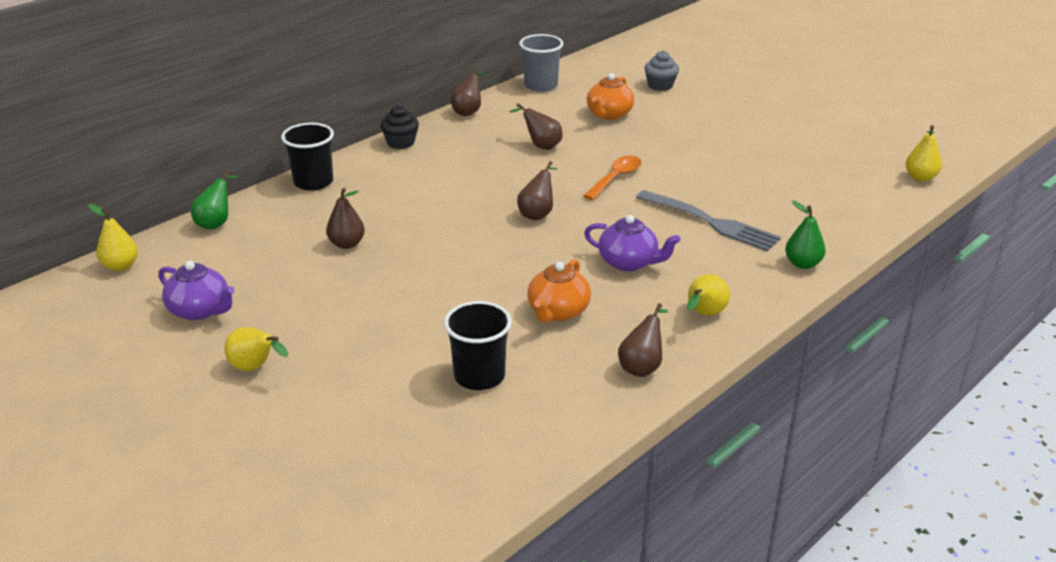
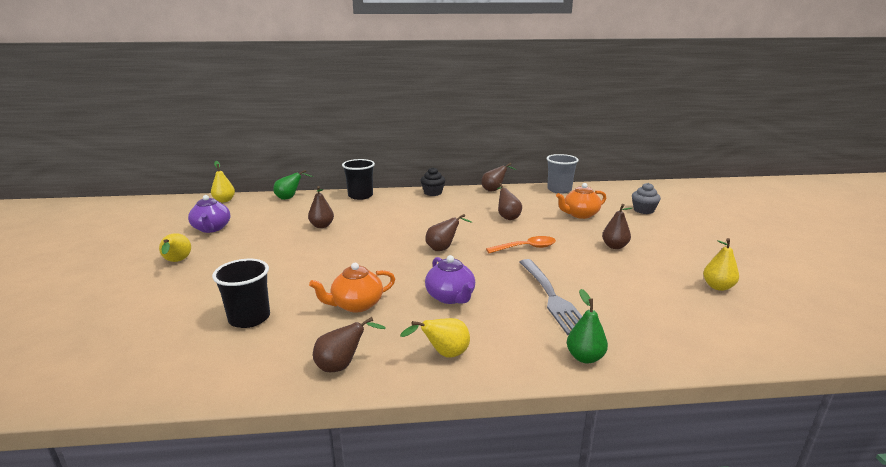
camera: 40 degrees right, 10 degrees down
yellow pear [905,125,942,181] -> yellow pear moved to [703,238,739,291]
none -> brown pear [602,204,632,249]

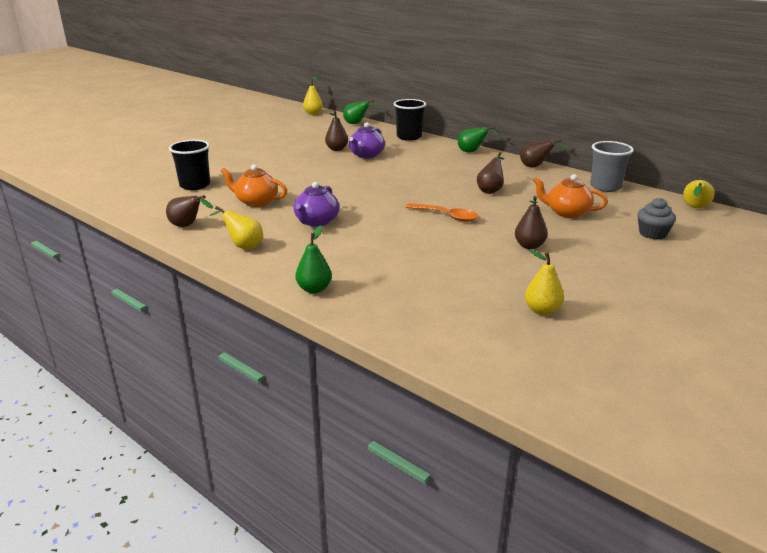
camera: 45 degrees right, 5 degrees up
yellow pear [159,233,191,262] -> yellow pear moved to [683,180,715,208]
purple teapot [188,195,230,233] -> purple teapot moved to [349,122,385,158]
black cupcake [420,167,445,196] -> green pear [458,126,500,152]
brown pear [425,214,472,251] -> none
grey fork [520,259,582,335] -> none

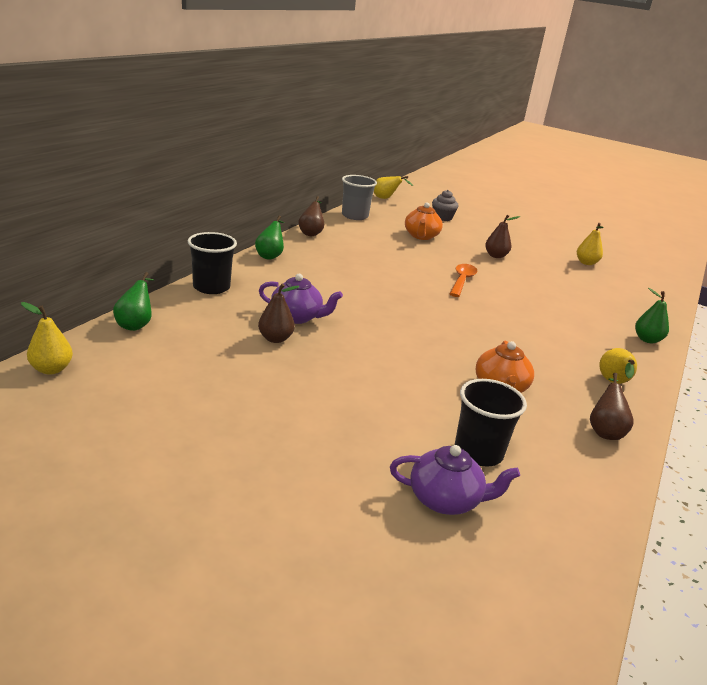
camera: 105 degrees left, 0 degrees up
purple teapot [293,182,340,227] -> purple teapot moved to [390,445,520,515]
brown pear [477,152,504,194] -> none

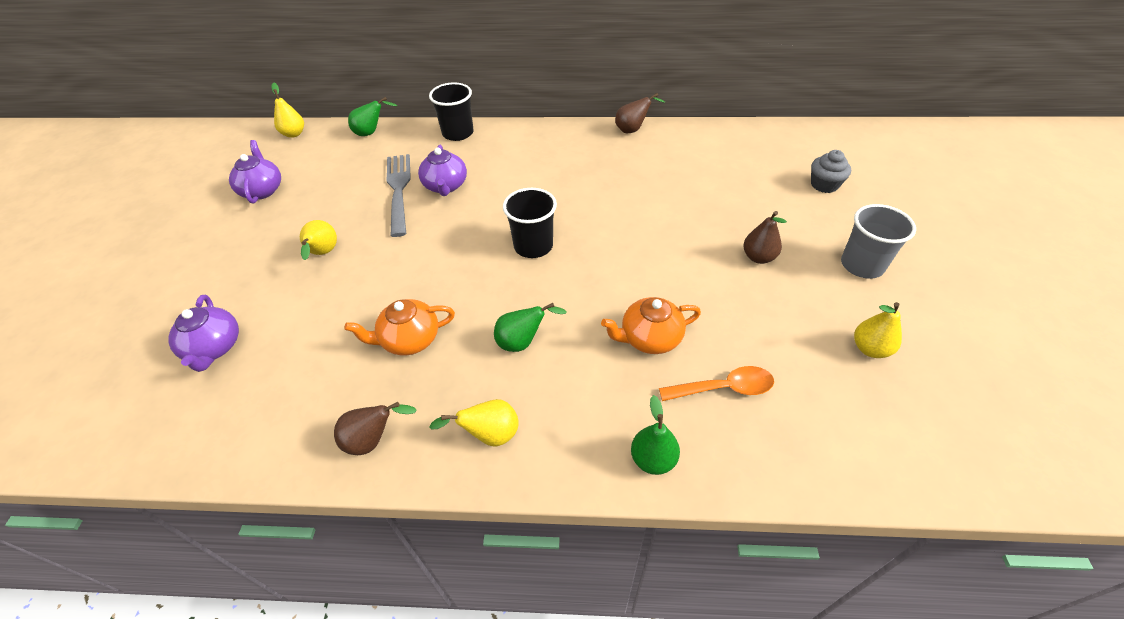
camera: 70 degrees right, 20 degrees up
green pear [255,215,284,260] -> green pear moved to [494,303,567,352]
brown pear [258,284,299,343] -> grey fork [387,154,411,237]
grey cup [342,175,377,220] -> grey cup moved to [841,204,916,279]
yellow pear [374,176,413,199] -> yellow pear moved to [300,220,337,260]
orange teapot [405,202,443,240] -> orange teapot moved to [601,297,701,354]
orange spoon [450,264,477,297] -> orange spoon moved to [659,366,774,401]
black cup [455,379,527,466] -> black cup moved to [503,188,557,258]
none -> purple teapot [229,140,281,204]

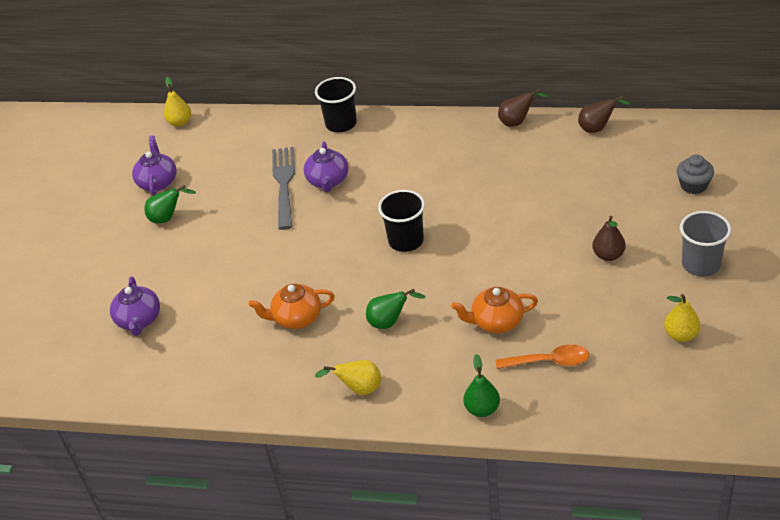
camera: 10 degrees right, 5 degrees down
yellow pear [300,220,337,260] -> none
brown pear [334,402,417,455] -> brown pear moved to [578,96,631,133]
green pear [348,97,397,136] -> green pear moved to [144,185,196,223]

